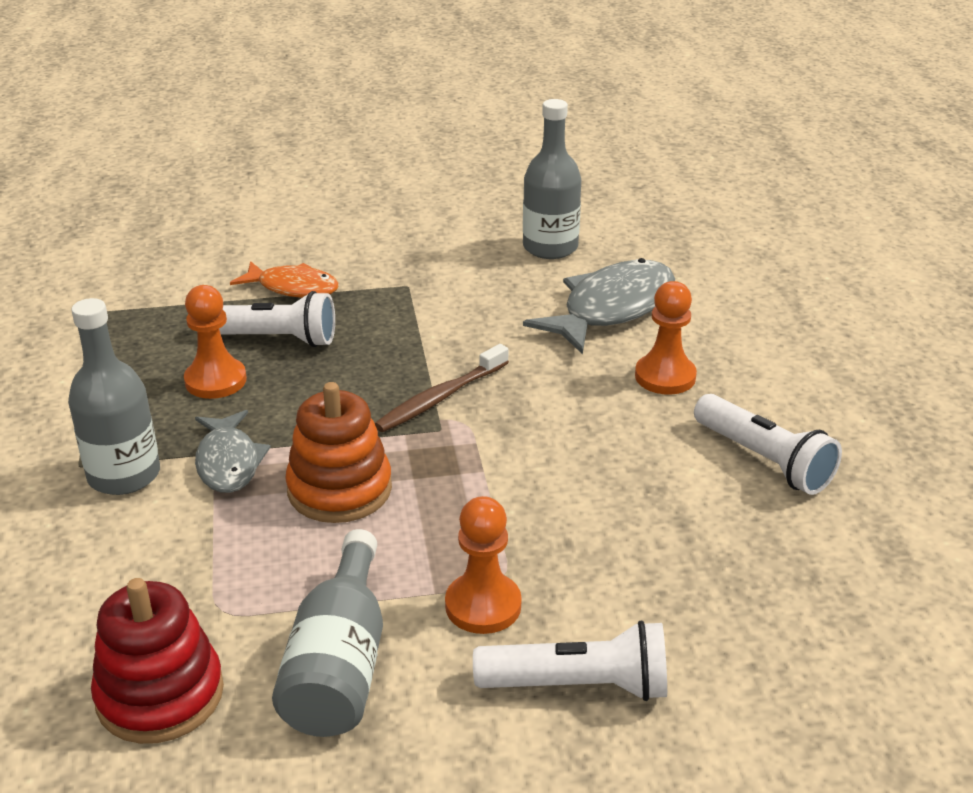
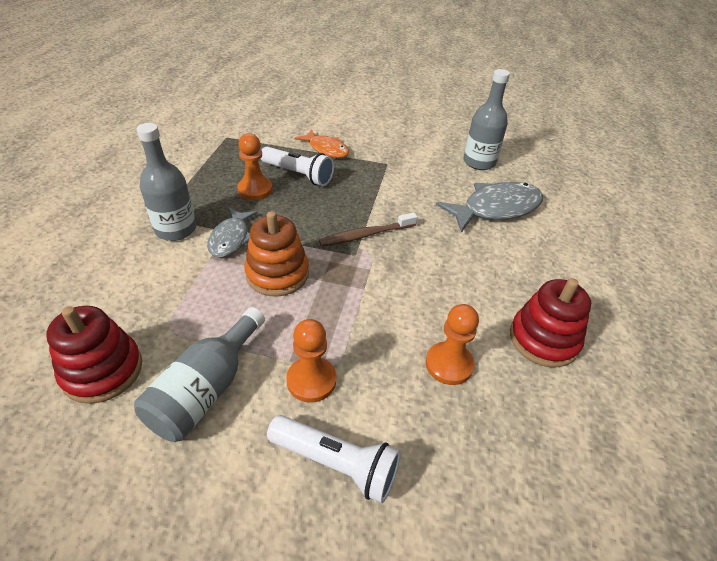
camera: 20 degrees right, 10 degrees up
orange pawn [635,281,697,395] -> orange pawn moved to [426,304,479,385]
white flashlight [694,394,842,495] -> red stacking toy [510,278,591,367]

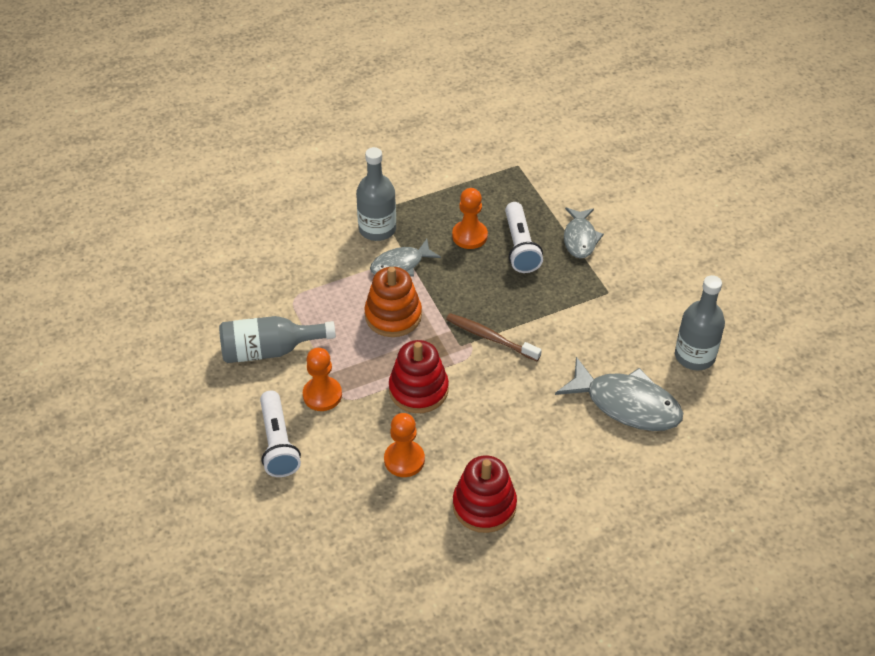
camera: 55 degrees right, 5 degrees up
red stacking toy [46,306,142,404] -> red stacking toy moved to [389,340,449,413]
orange fish [295,130,349,158] -> grey fish [564,207,604,259]

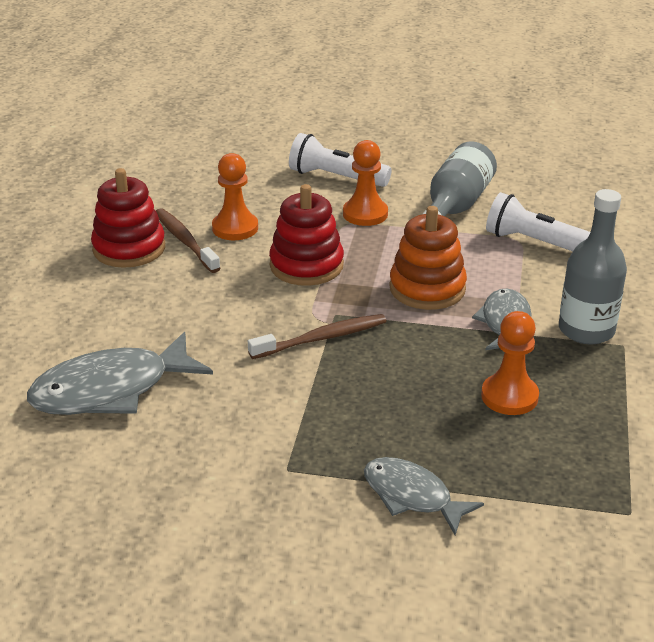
camera: 125 degrees right, 15 degrees down
white flashlight [505,202,543,273] -> white flashlight moved to [486,192,590,251]
grey bottle [675,275,725,370] -> none
none -> brown toothbrush [156,208,221,273]

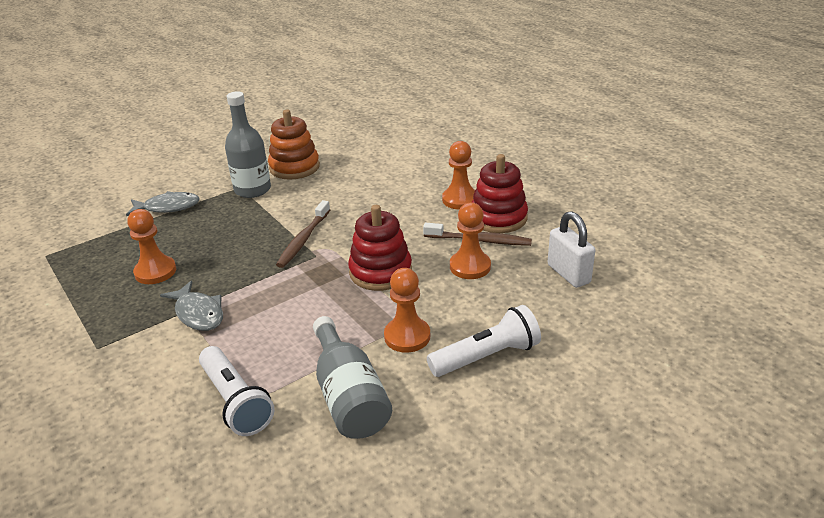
camera: 135 degrees right, 0 degrees up
grey fish [27,332,213,415] -> none
orange stacking toy [389,206,467,310] -> orange stacking toy moved to [268,110,320,180]
white flashlight [486,192,590,251] -> white flashlight turned 75 degrees clockwise [199,346,275,436]
grey bottle [559,189,627,345] -> grey bottle moved to [225,91,271,198]
none -> orange pawn [442,141,475,209]
none -> white padlock [548,211,595,288]

